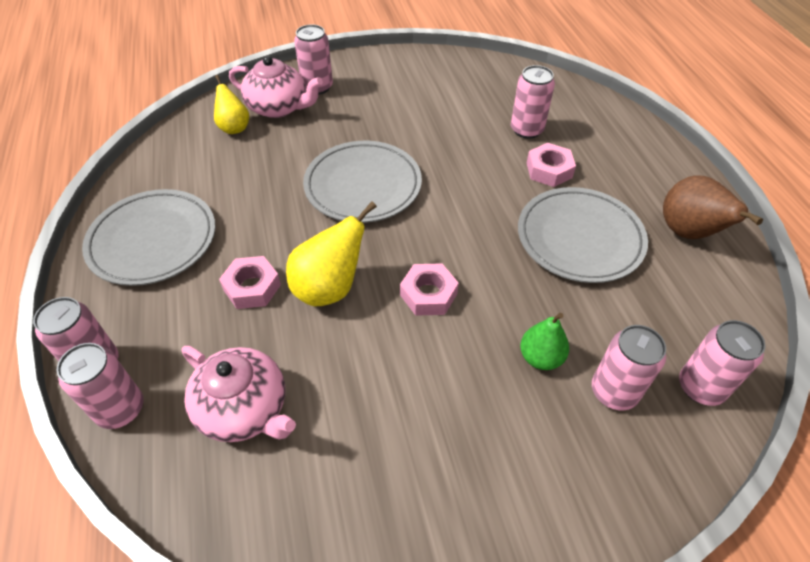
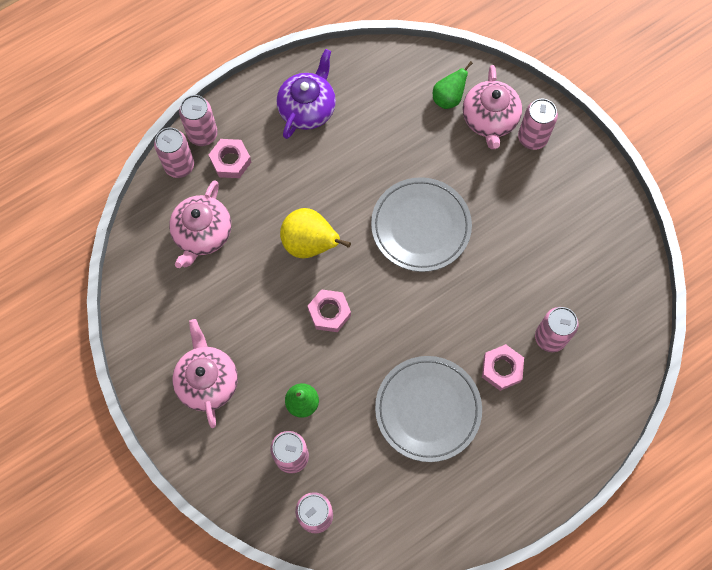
camera: 70 degrees right, 20 degrees up
grey plate [82,189,215,286] -> purple teapot [277,49,336,139]
yellow pear [214,75,249,134] -> green pear [433,61,473,109]
pink nut [219,256,281,309] -> pink nut moved to [209,139,251,178]
brown pear [663,175,763,239] -> none
none -> pink teapot [172,319,238,428]

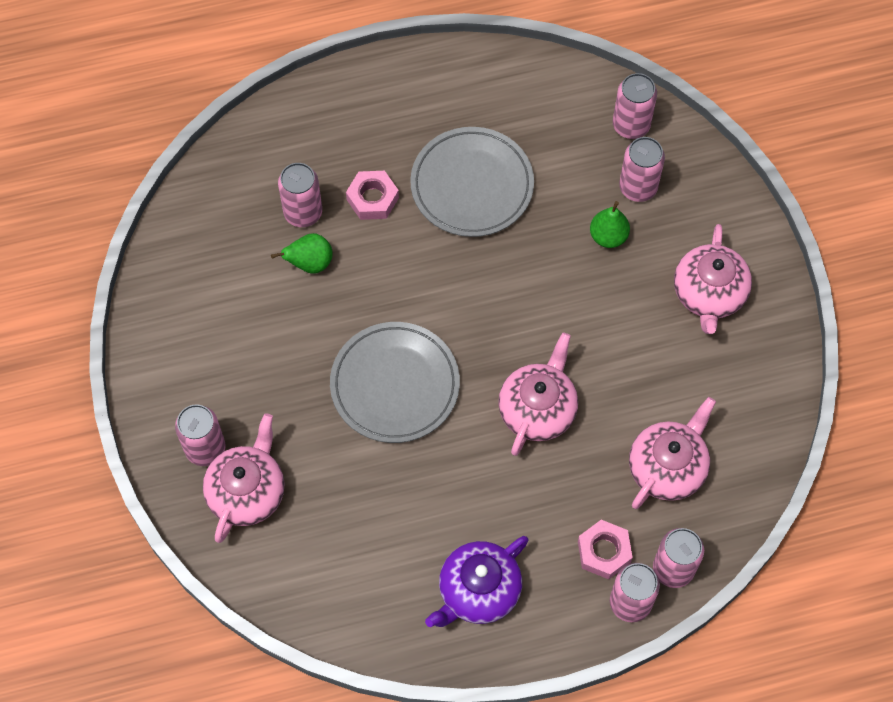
camera: 160 degrees left, 5 degrees down
yellow pear [280,208,351,258] -> pink teapot [498,333,578,456]
pink nut [308,289,351,332] -> none
green pear [433,61,473,109] -> green pear moved to [271,233,333,274]

